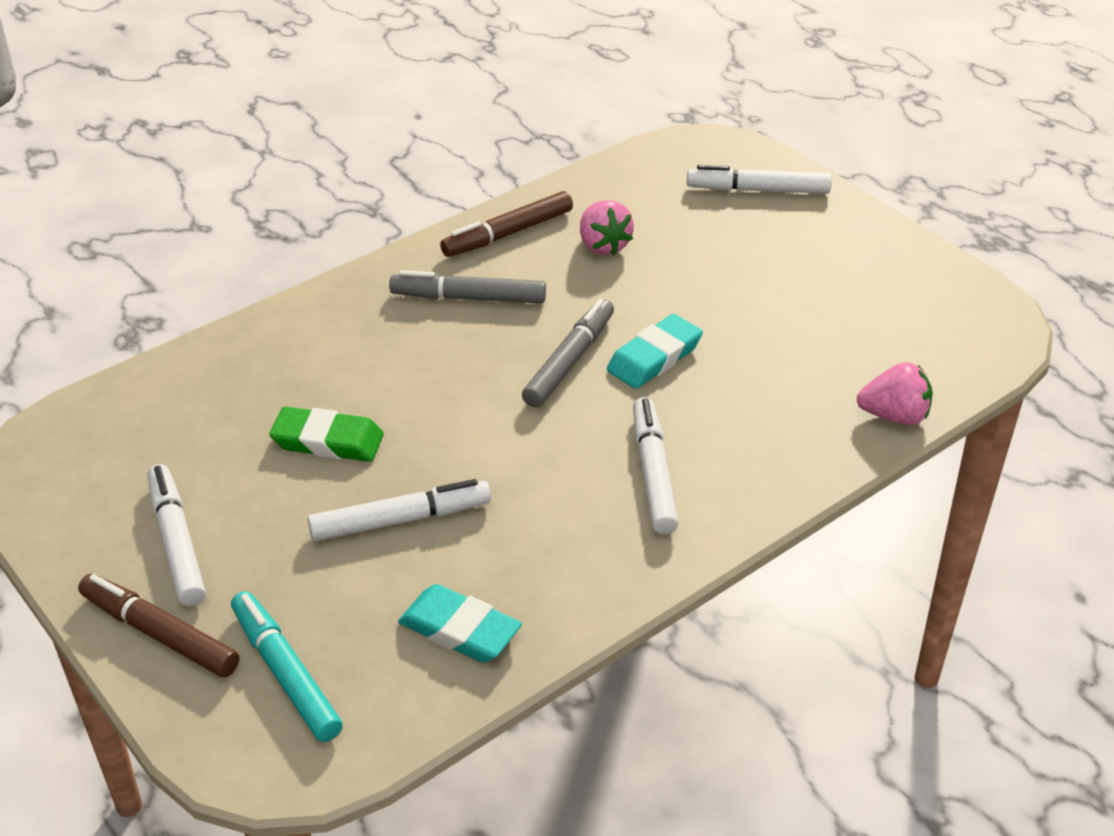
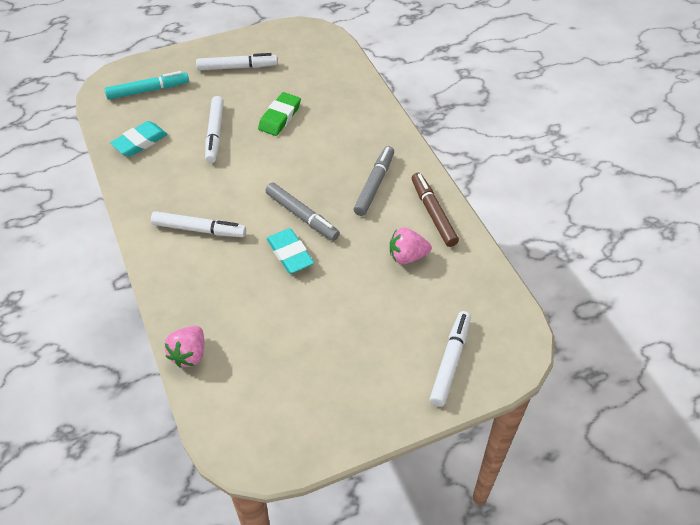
camera: 105 degrees right, 10 degrees up
brown marker [78,574,239,677] -> none

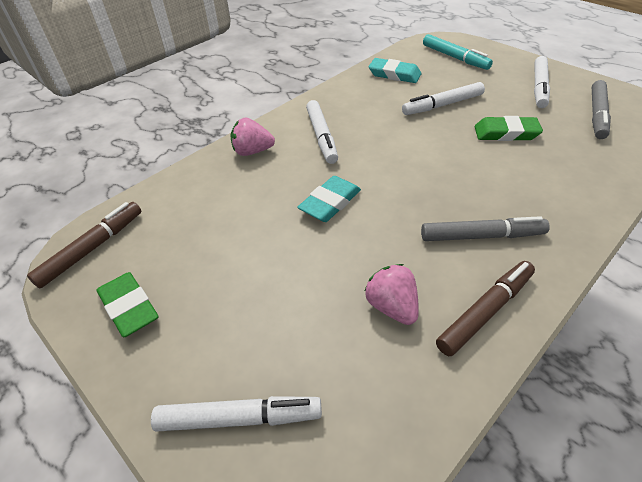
camera: 70 degrees right, 5 degrees down
pink strawberry [164,326,204,368] -> pink strawberry moved to [230,118,275,156]
white marker [196,53,278,70] -> white marker turned 45 degrees clockwise [534,56,550,108]
grey marker [265,183,340,241] -> grey marker moved to [592,80,611,139]
none -> brown marker [27,202,141,288]
none -> green eraser [96,272,159,337]

